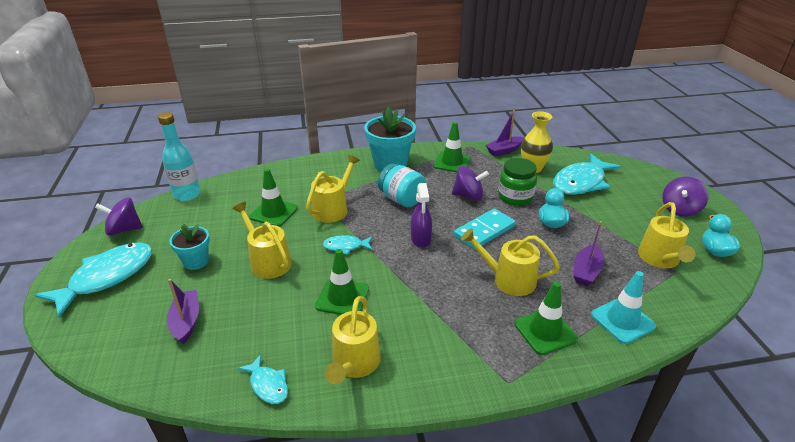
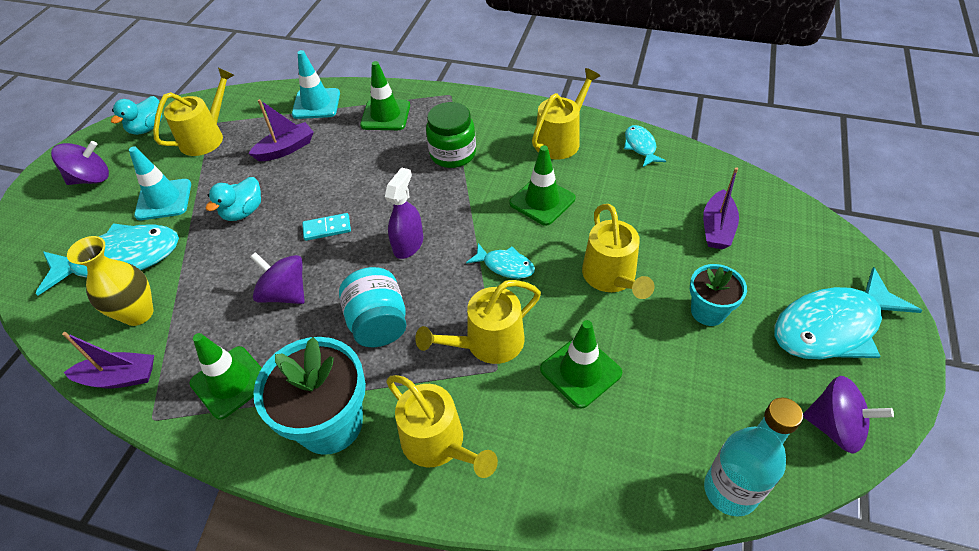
camera: 150 degrees left, 15 degrees up
turquoise domino [454,208,515,249] -> turquoise domino [302,213,351,241], size x0.58
yellow watering can [461,228,560,296] -> yellow watering can moved to [386,375,498,478]
green jar [498,158,537,206] -> green jar moved to [426,102,476,168]
none -> turquoise traffic cone [129,146,191,220]

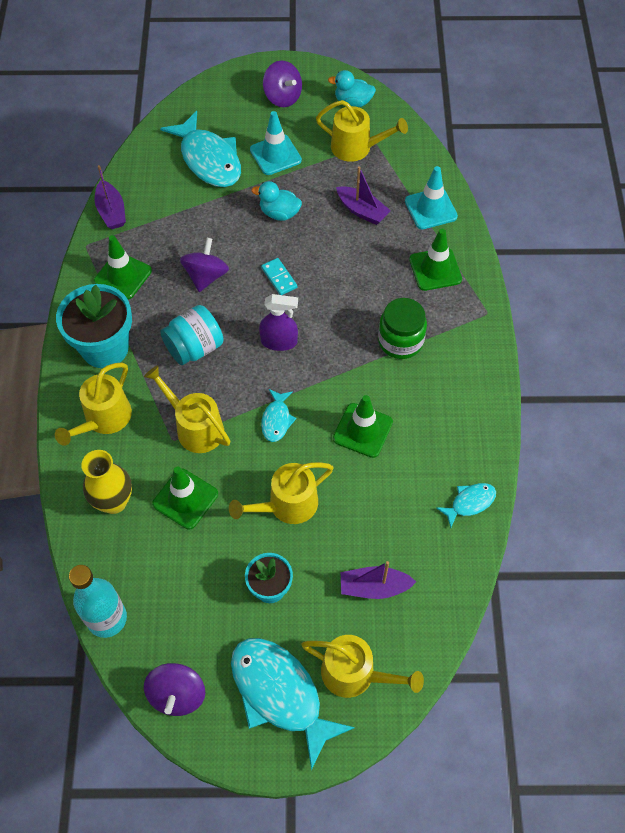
camera: 70 degrees right, 10 degrees up
yellow vase [67,236,153,326] -> yellow vase moved to [81,450,132,514]
yellow watering can [532,68,600,160] -> yellow watering can moved to [301,635,424,698]

